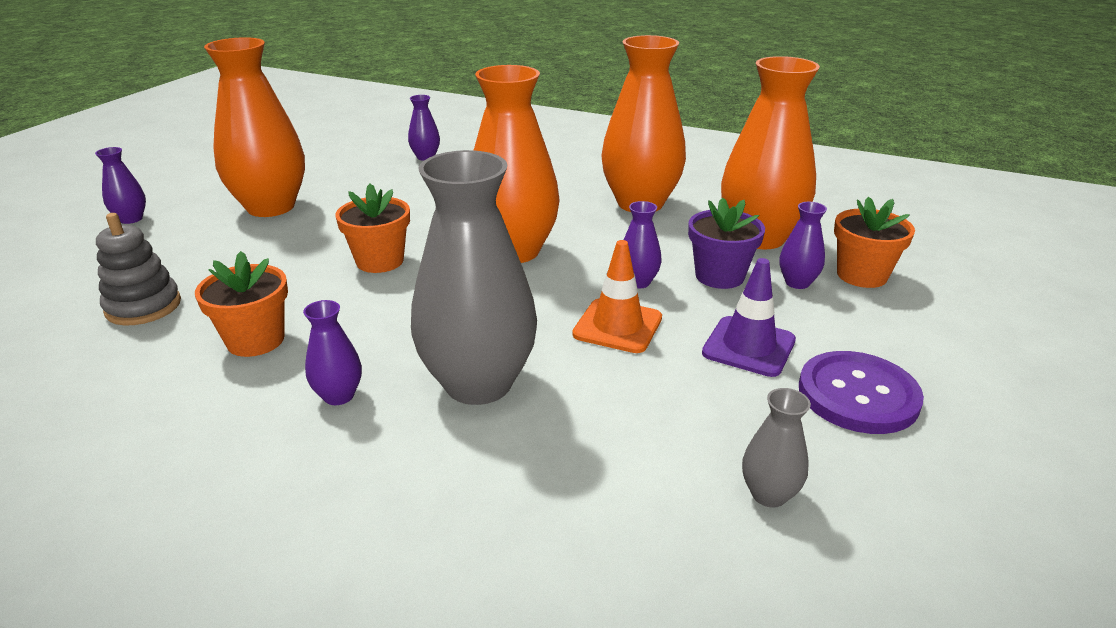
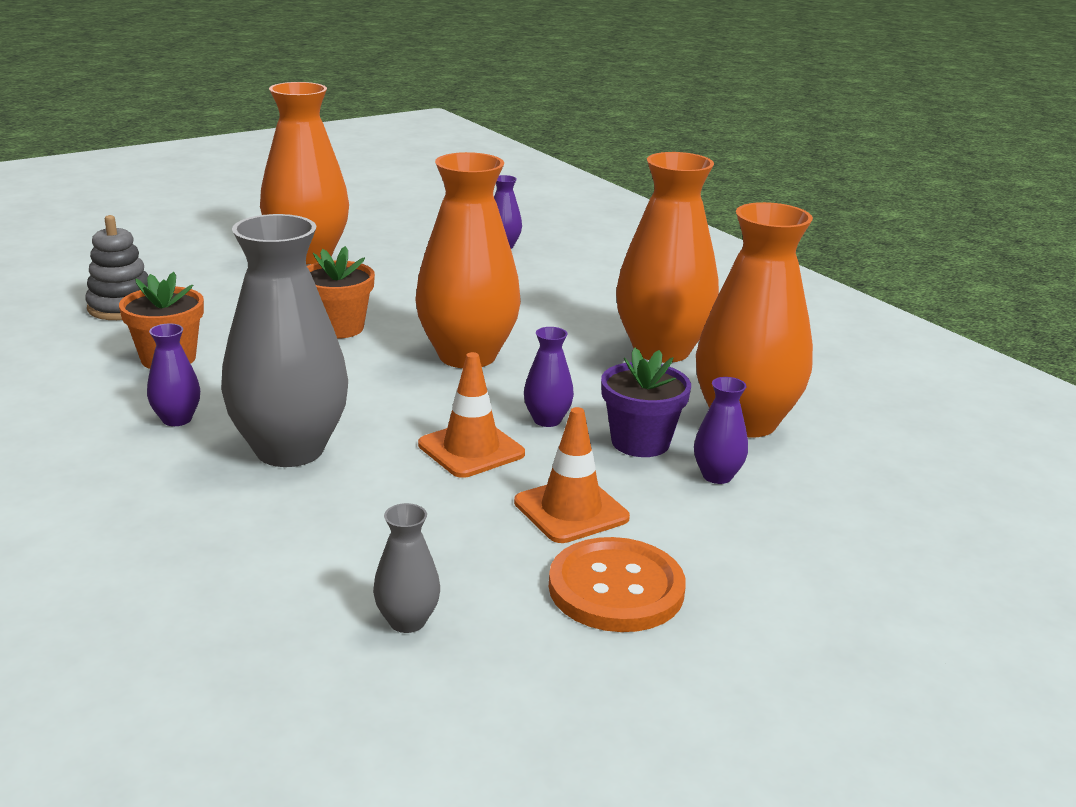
camera: 30 degrees right, 5 degrees down
purple vase [95,147,146,224] -> none
purple traffic cone [702,258,796,377] -> orange traffic cone [514,407,630,543]
purple button [799,351,924,434] -> orange button [549,537,686,632]
orange flower pot [834,197,915,288] -> none

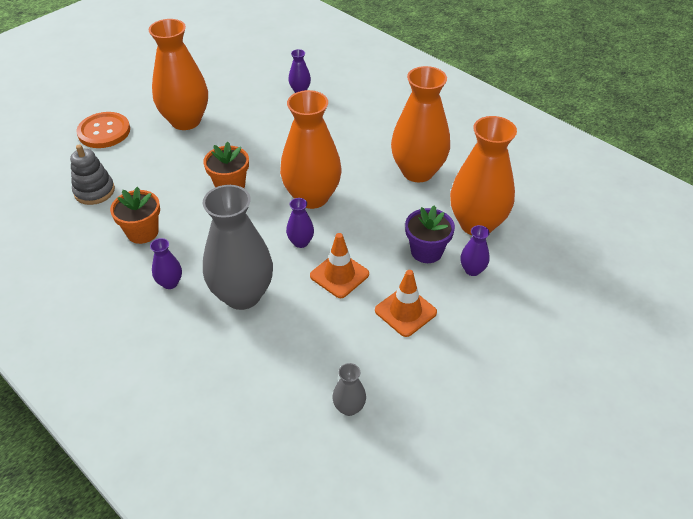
camera: 10 degrees left, 20 degrees up
purple vase [524,327,574,427] -> purple vase moved to [286,198,314,248]
orange button [549,537,686,632] -> orange button moved to [76,112,130,148]

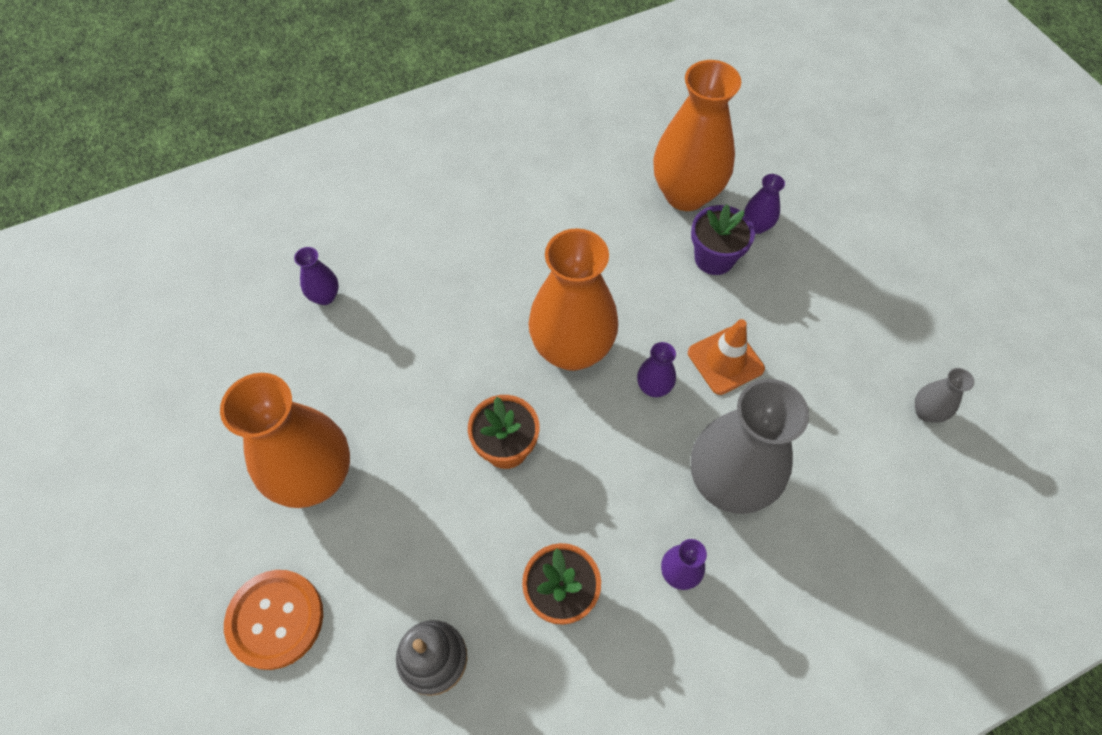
camera: 70 degrees left, 15 degrees up
orange traffic cone [375,270,437,337] -> none
orange vase [391,66,450,182] -> none

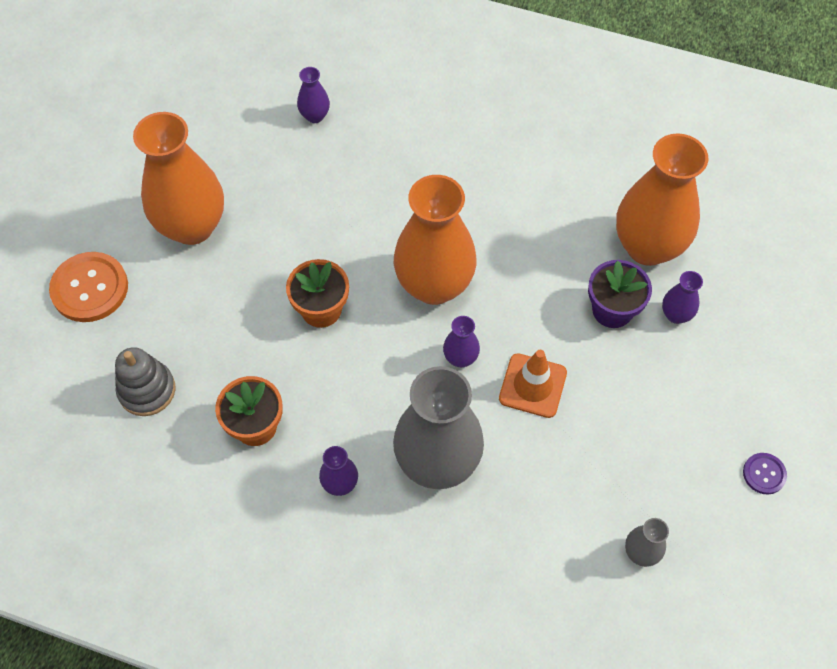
camera: 45 degrees right, 0 degrees up
none -> purple button [743,453,787,494]

